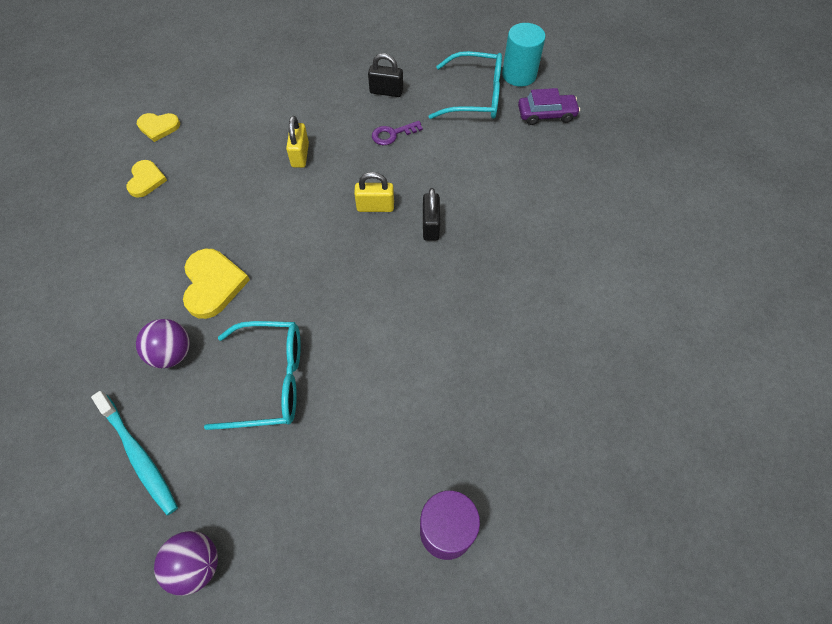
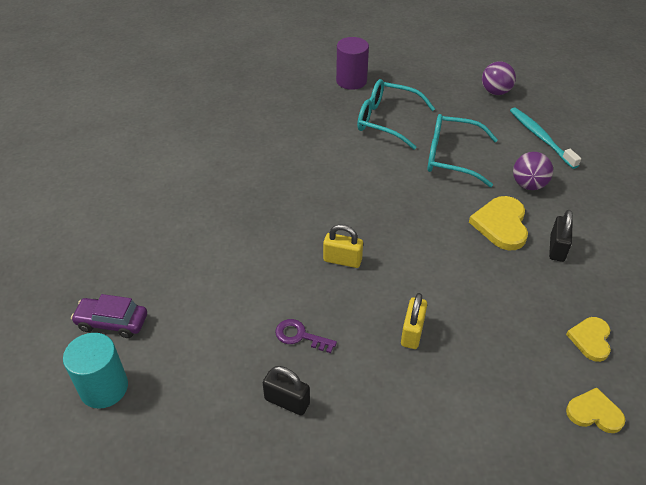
camera: 165 degrees left, 15 degrees down
purple key [372,121,423,145] -> purple key turned 150 degrees counterclockwise [275,319,337,353]
black padlock [423,188,440,241] -> black padlock moved to [549,210,573,262]
turquoise glasses [428,51,502,119] -> turquoise glasses moved to [357,79,435,150]

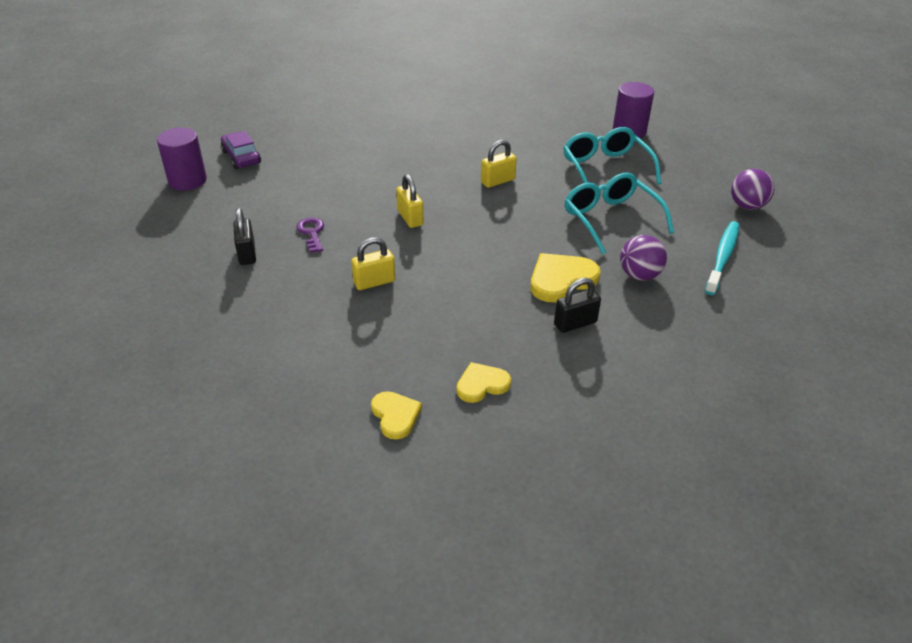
camera: 50 degrees right, 5 degrees down
turquoise cylinder [63,333,128,409] -> purple cylinder [157,127,207,191]
none -> yellow padlock [481,140,517,188]

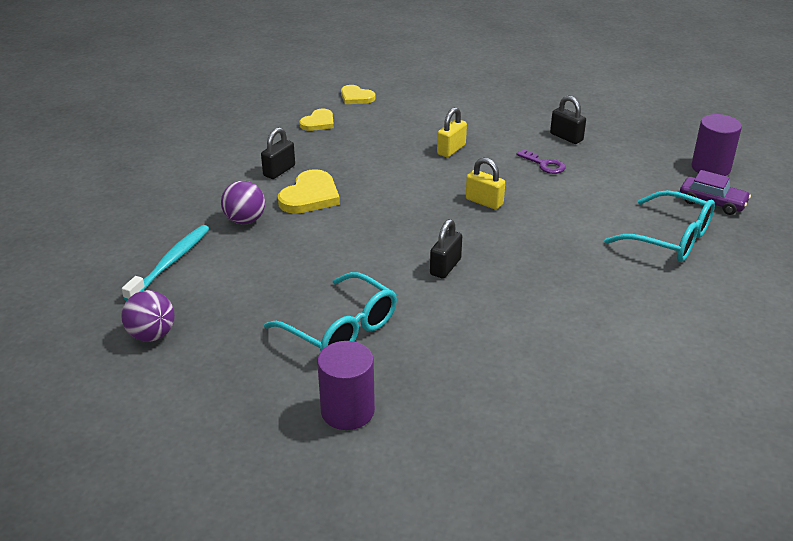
camera: 150 degrees right, 5 degrees down
yellow padlock [481,140,517,188] -> black padlock [430,219,462,279]
turquoise glasses [565,172,674,255] -> turquoise glasses moved to [604,190,715,262]
turquoise toothbrush [705,221,739,295] -> turquoise toothbrush turned 150 degrees counterclockwise [122,225,209,301]

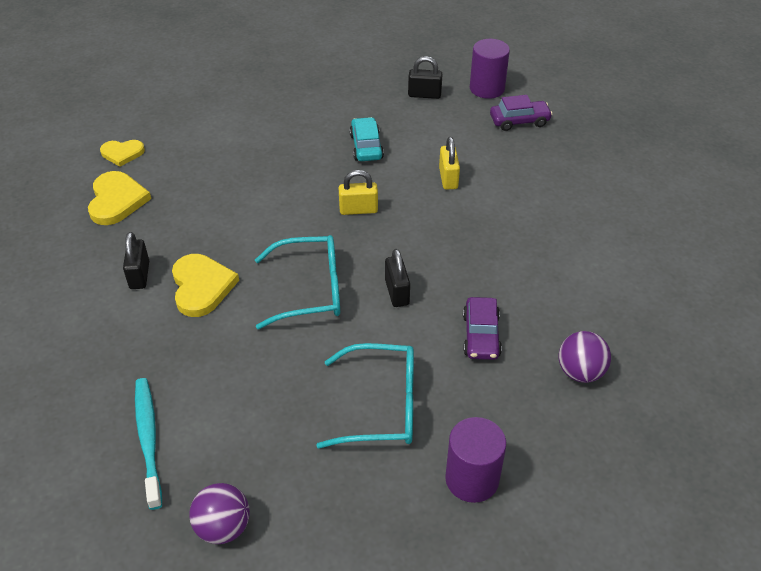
camera: 40 degrees left, 10 degrees up
purple ball [221,181,265,224] -> purple ball moved to [559,331,611,383]
yellow heart [299,108,334,131] -> yellow heart [88,171,151,225], size x1.56
yellow padlock [437,107,467,158] -> yellow padlock moved to [439,137,460,190]
purple key [516,149,566,174] -> turquoise car [349,117,384,161]
black padlock [550,95,586,144] -> black padlock moved to [408,56,443,99]
turquoise glasses [604,190,715,262] -> turquoise glasses moved to [255,235,340,329]
none -> purple car [463,297,502,360]

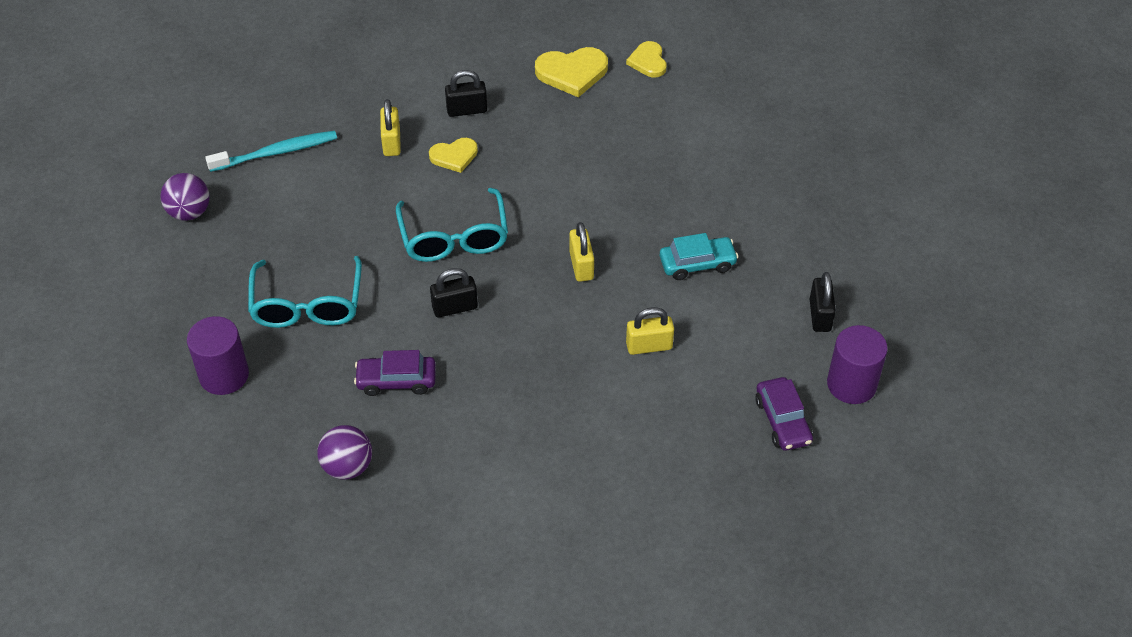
camera: 85 degrees right, 5 degrees up
yellow heart [172,254,239,317] -> yellow heart [429,138,478,173], size x0.64
none -> yellow padlock [380,99,401,156]

